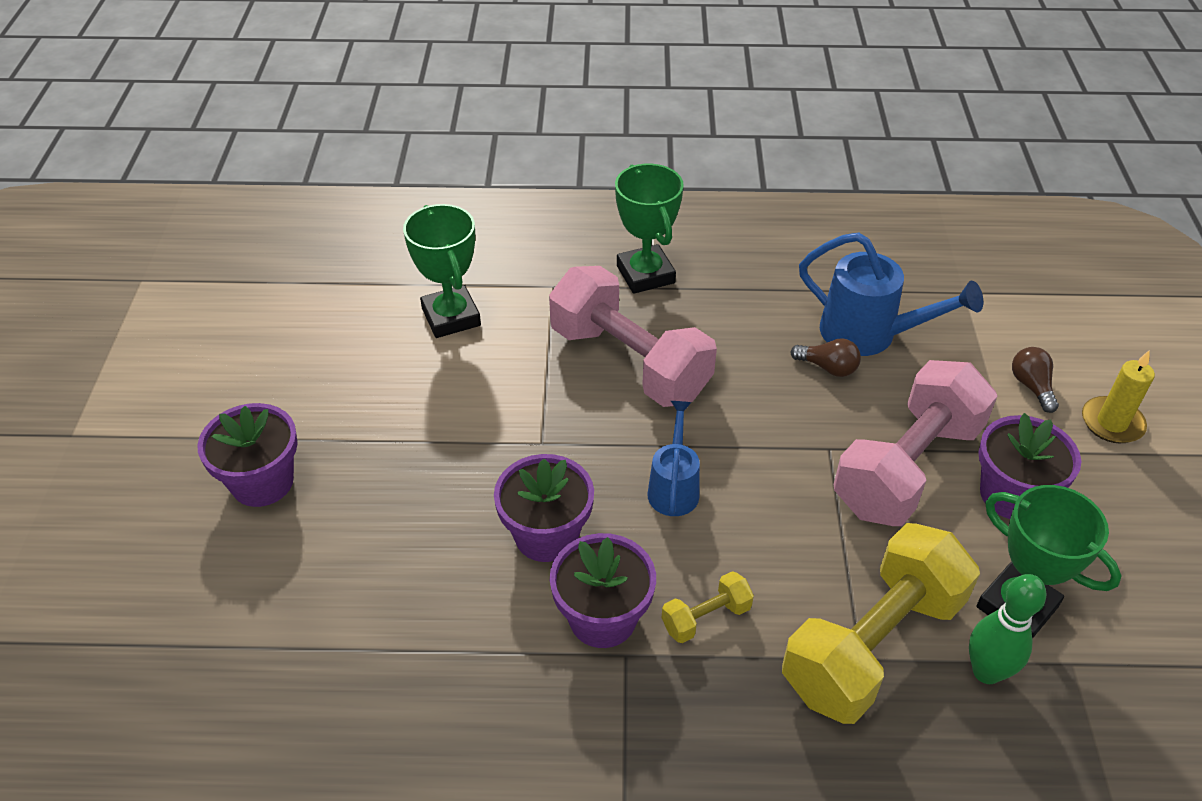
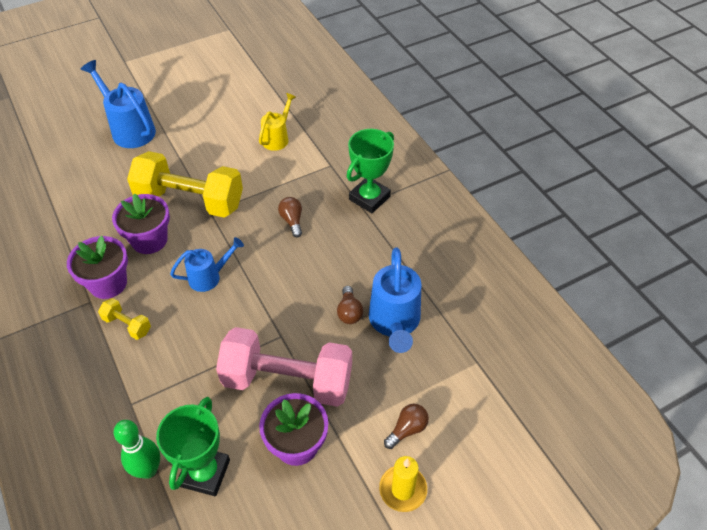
camera: 60 degrees right, 5 degrees up
purple flower pot [197,403,298,507] -> blue watering can [81,60,156,148]
green trophy [403,204,481,338] -> yellow watering can [259,93,296,151]
pink dumbbell [549,266,717,407] -> brown light bulb [278,197,302,238]
yellow dumbbell [782,523,980,724] -> yellow dumbbell moved to [127,151,243,218]

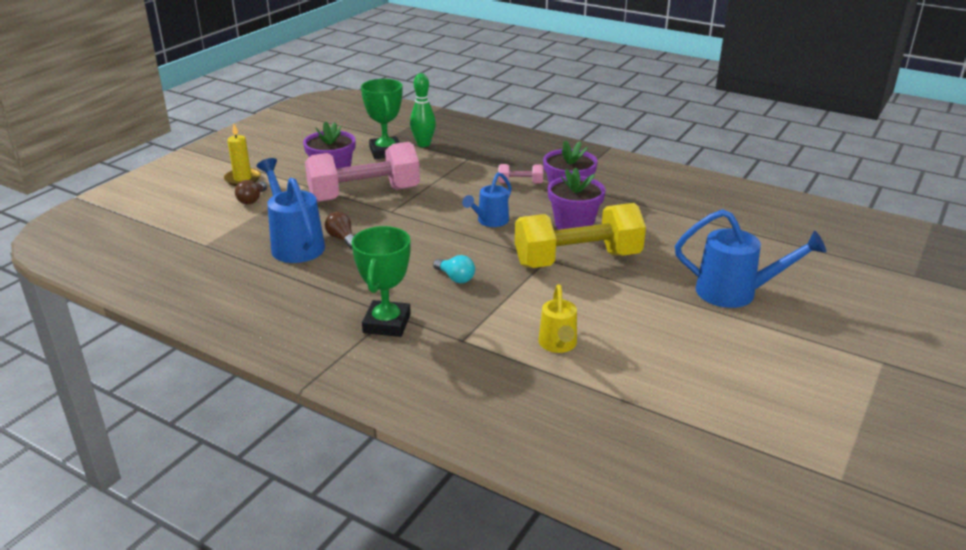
camera: 150 degrees right, 20 degrees down
yellow dumbbell [98,298,151,340] -> pink dumbbell [498,164,543,184]
brown light bulb [278,197,302,238] -> turquoise light bulb [433,255,475,283]

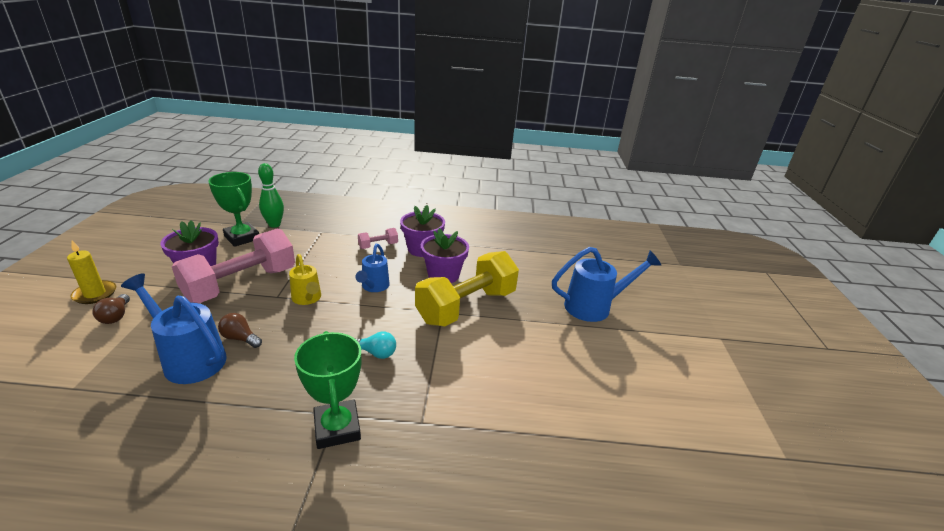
camera: 30 degrees left, 0 degrees up
yellow watering can [538,284,577,353] -> yellow watering can moved to [289,254,321,305]

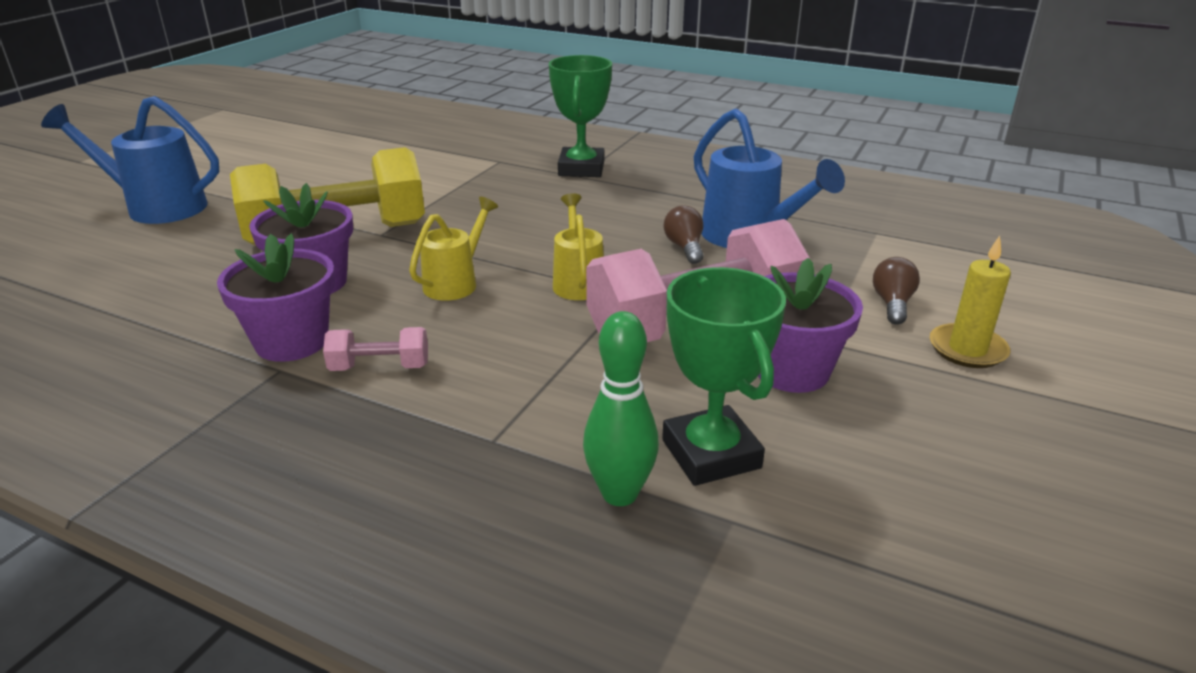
camera: 155 degrees left, 0 degrees up
brown light bulb [218,313,262,348] -> brown light bulb turned 150 degrees counterclockwise [664,205,703,264]
blue watering can [355,244,390,292] -> yellow watering can [409,197,498,301]
turquoise light bulb [356,331,396,359] -> none

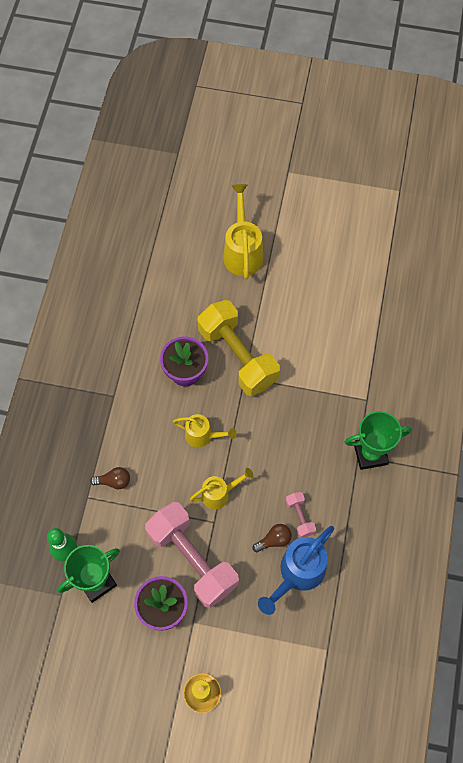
camera: 75 degrees right, 35 degrees up
blue watering can [41,96,219,224] -> yellow watering can [223,184,263,279]
purple flower pot [217,233,335,362] -> none
pink dumbbell [323,327,428,371] -> pink dumbbell moved to [286,492,316,538]
brown light bulb [873,257,920,325] -> brown light bulb moved to [90,467,130,489]

